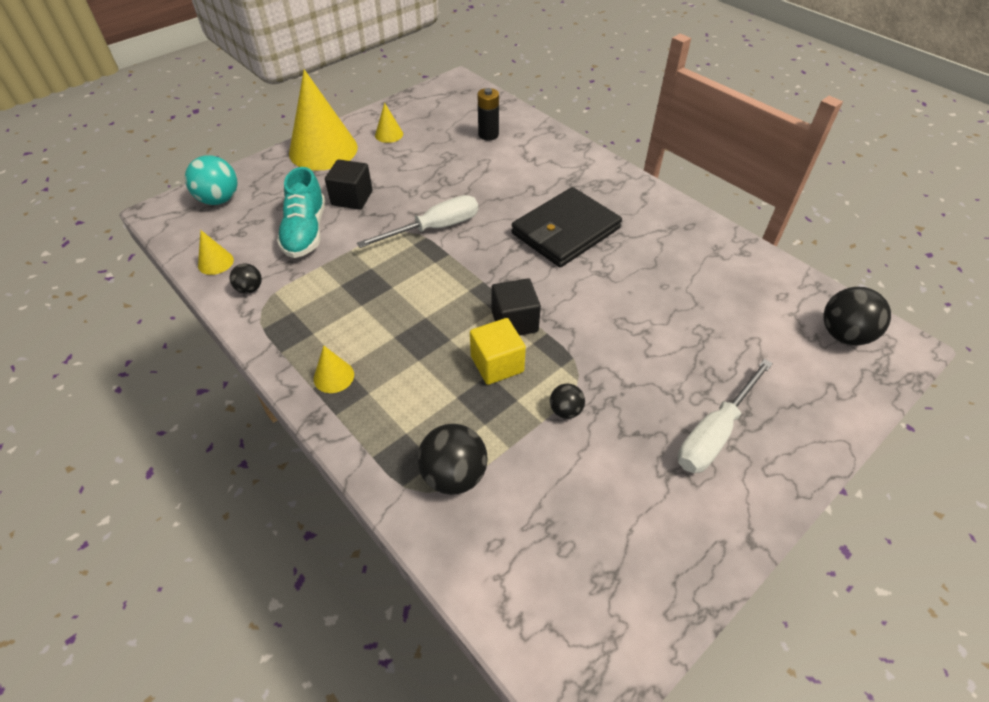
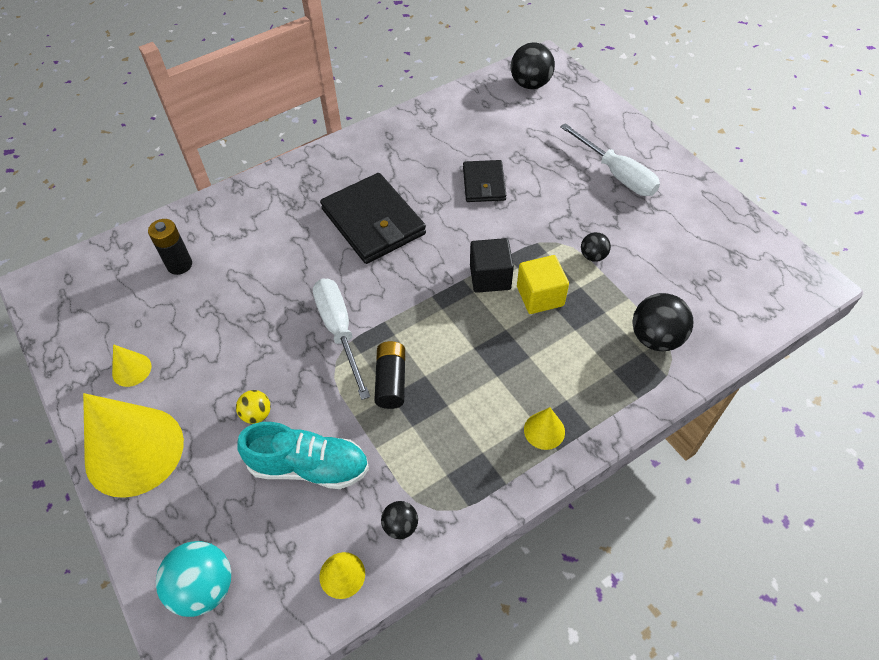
camera: 80 degrees left, 5 degrees up
black cube [325,159,372,210] -> yellow ball [236,390,271,424]
none -> black battery [374,341,405,409]
none -> black wallet [463,160,506,202]

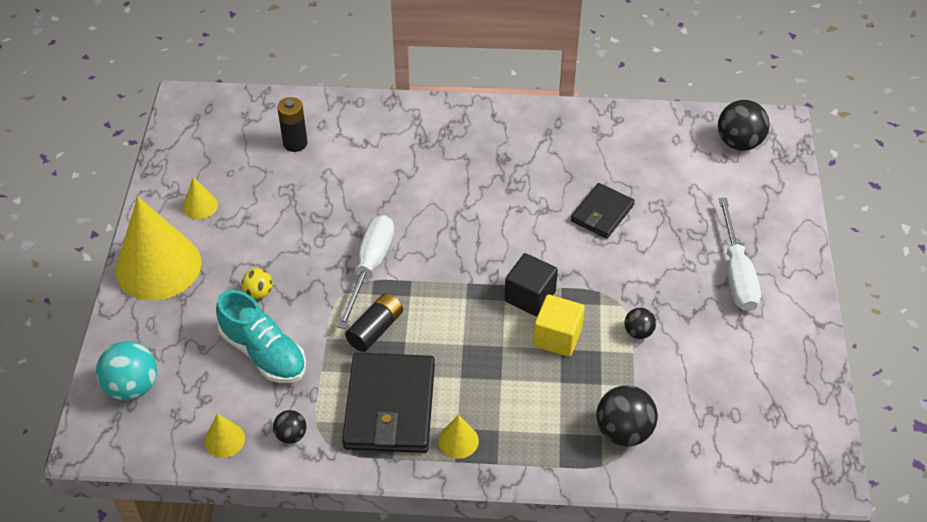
camera: 35 degrees right, 5 degrees down
black wallet [320,173,426,264] -> black wallet moved to [342,353,435,453]

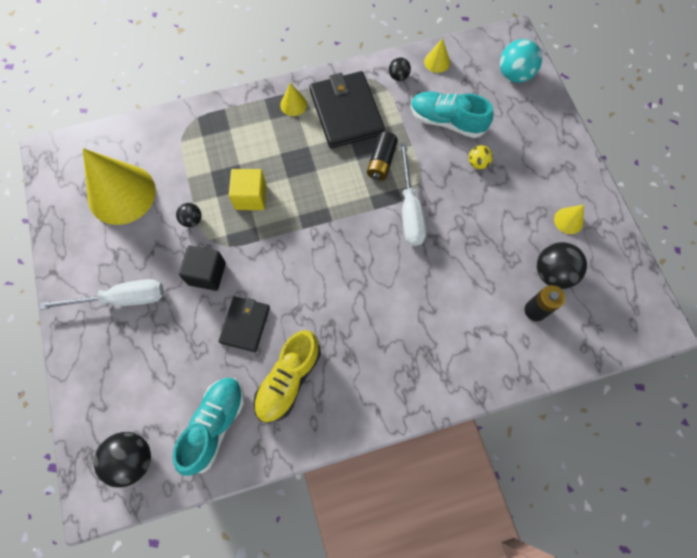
camera: 160 degrees right, 20 degrees up
yellow cone [115,197,201,300] -> yellow cone moved to [83,148,156,225]
black cube [505,253,558,316] -> black cube moved to [179,246,226,291]
black ball [596,385,658,447] -> black ball moved to [537,242,587,289]
white screwdriver [719,198,761,311] -> white screwdriver turned 105 degrees clockwise [39,279,164,310]
none -> turquoise shoe [172,378,244,476]
none -> yellow shoe [253,330,321,423]

